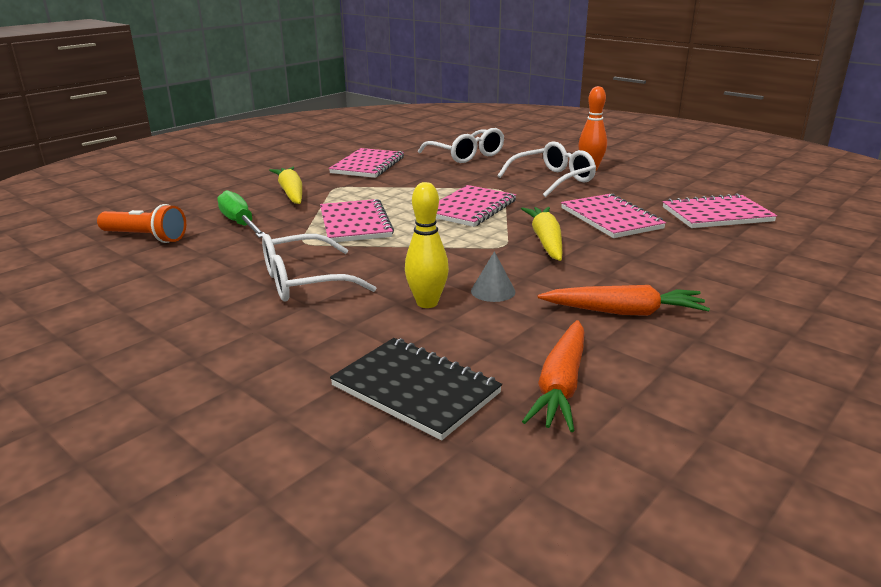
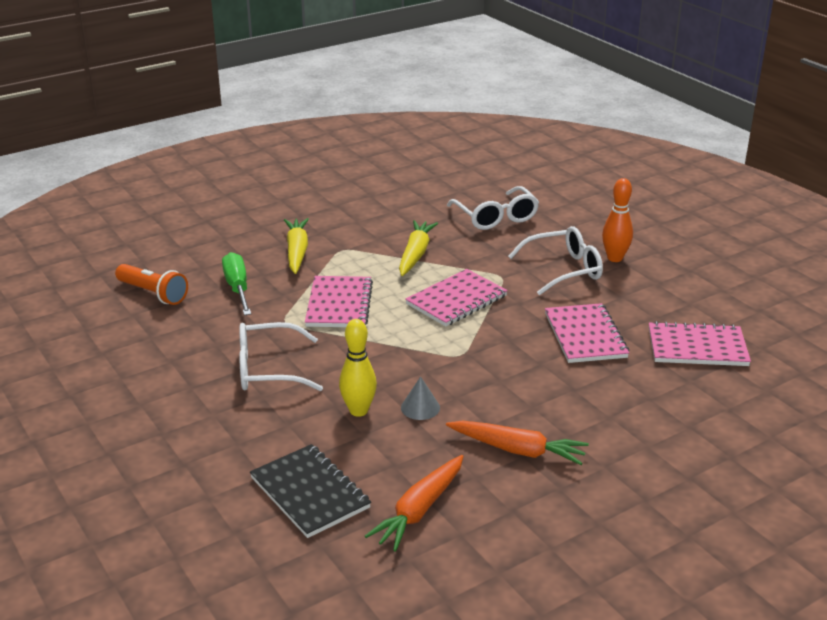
camera: 15 degrees right, 5 degrees up
pink notebook [329,148,404,178] -> none
yellow carrot [521,207,562,261] -> yellow carrot moved to [399,220,438,276]

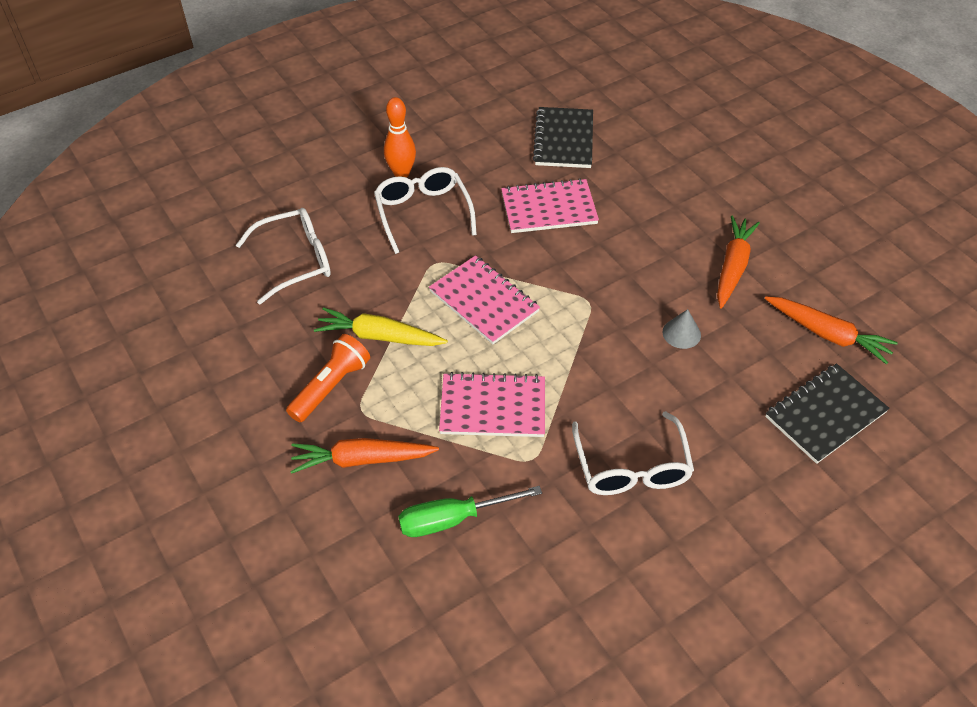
camera: 90 degrees left, 20 degrees up
orange flashlight [115,264,188,305] -> orange flashlight moved to [286,334,370,422]
yellow carrot [284,218,309,274] -> orange carrot [290,438,439,474]
yellow bowling pin [339,319,377,417] -> none
pink notebook [649,321,751,366] -> black notebook [533,107,593,168]

